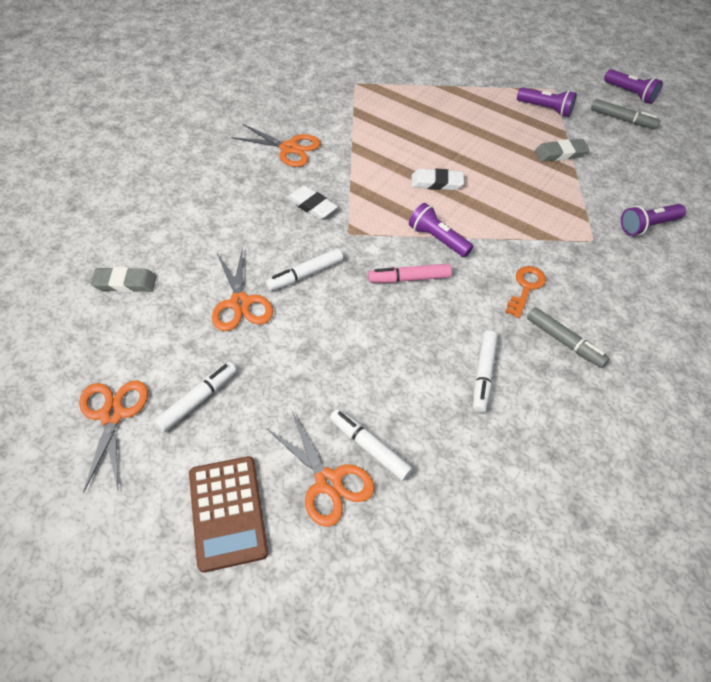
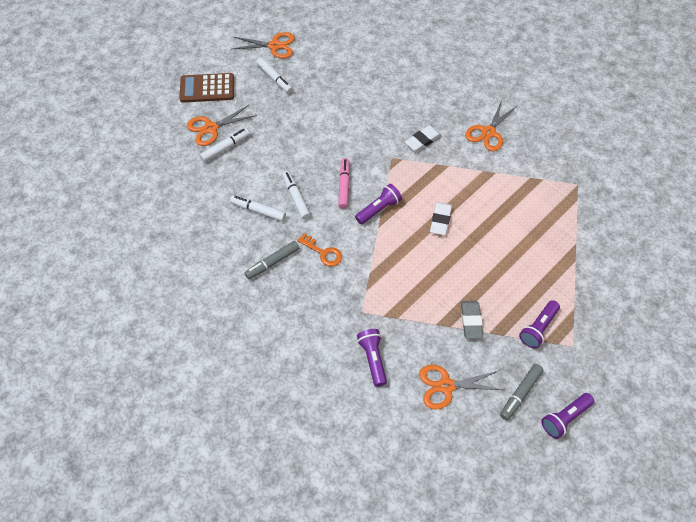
camera: 100 degrees right, 5 degrees up
grey eraser [91,267,156,292] -> none
orange scissors [212,250,273,331] -> orange scissors moved to [419,365,503,410]
white marker [266,248,343,291] -> white marker moved to [282,171,311,220]

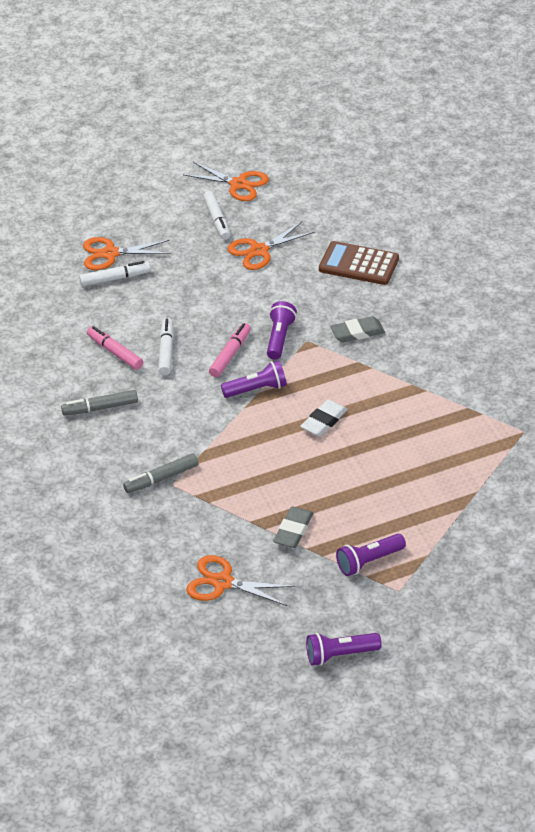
camera: 25 degrees right, 15 degrees down
brown calculator [179,73,234,103] -> brown calculator moved to [319,241,399,285]
white marker [230,195,286,221] -> pink marker [87,326,143,370]
orange key [297,233,342,267] -> none
purple flashlight [357,329,387,387] -> purple flashlight moved to [267,301,297,360]
white eraser [405,125,441,152] -> grey eraser [330,316,385,342]
orange scissors [465,100,518,151] -> orange scissors moved to [228,222,315,270]
grey marker [500,364,543,420] -> grey marker moved to [123,453,198,493]

